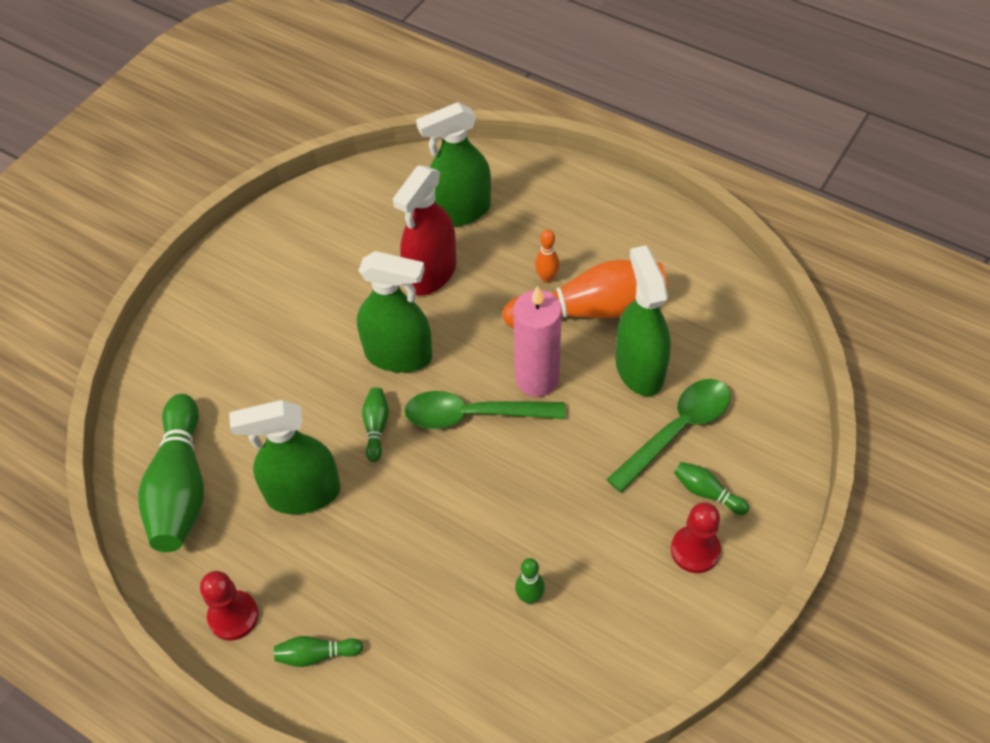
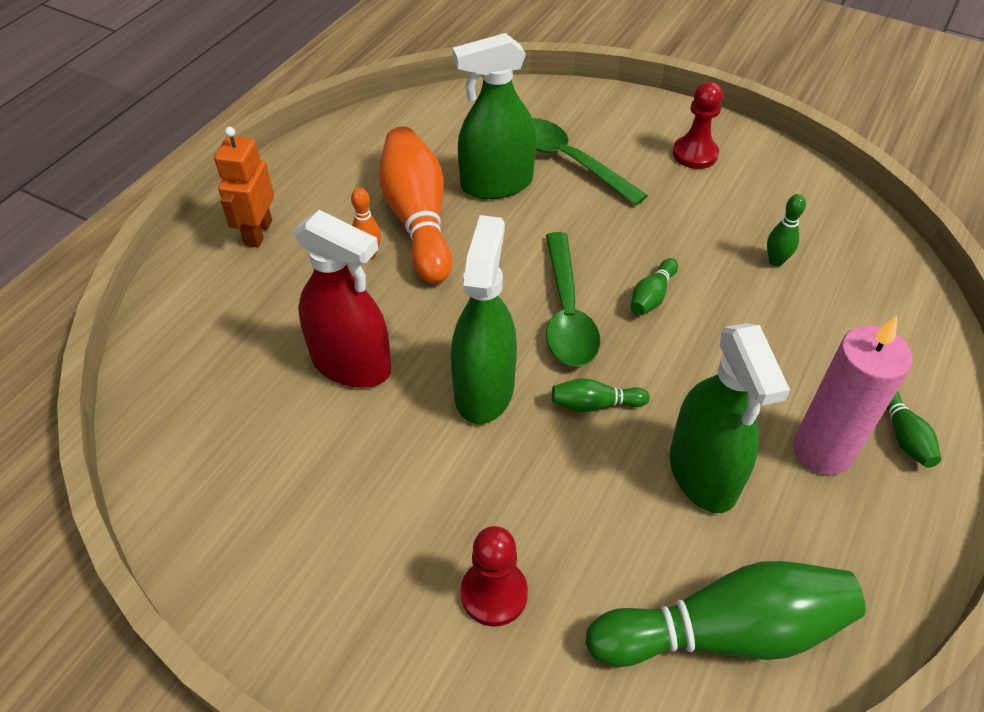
camera: 95 degrees left, 5 degrees down
red pawn [200,571,259,641] -> red pawn moved to [461,526,528,627]
green spray bottle [416,102,491,227] -> none
pink candle [513,286,562,397] -> pink candle moved to [793,316,913,475]
green bowling pin [674,462,749,515] -> green bowling pin moved to [631,258,678,315]
none -> orange robot [214,127,274,248]

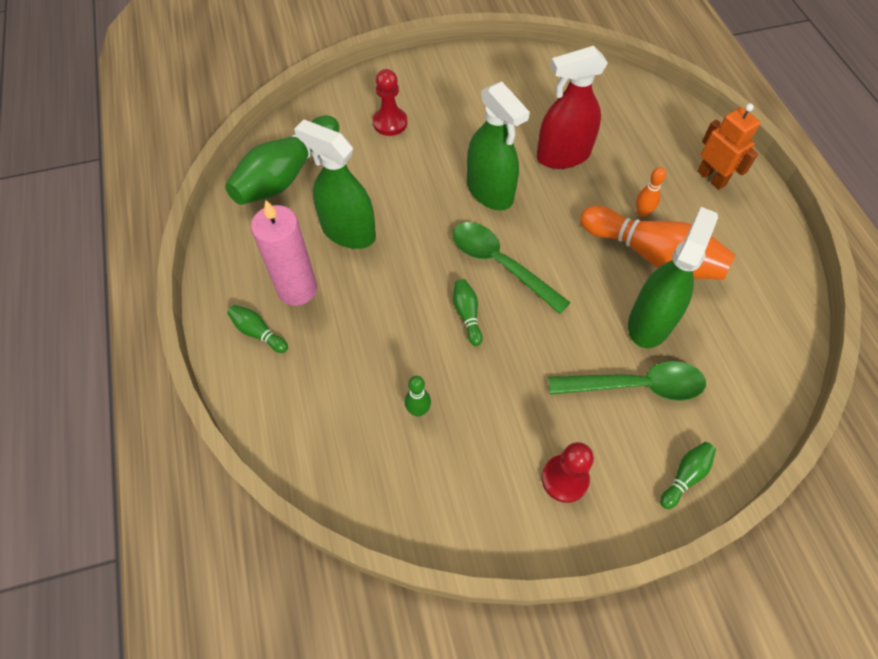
camera: 135 degrees right, 10 degrees up
green bowling pin [552,378,650,412] -> green bowling pin moved to [660,442,716,509]

